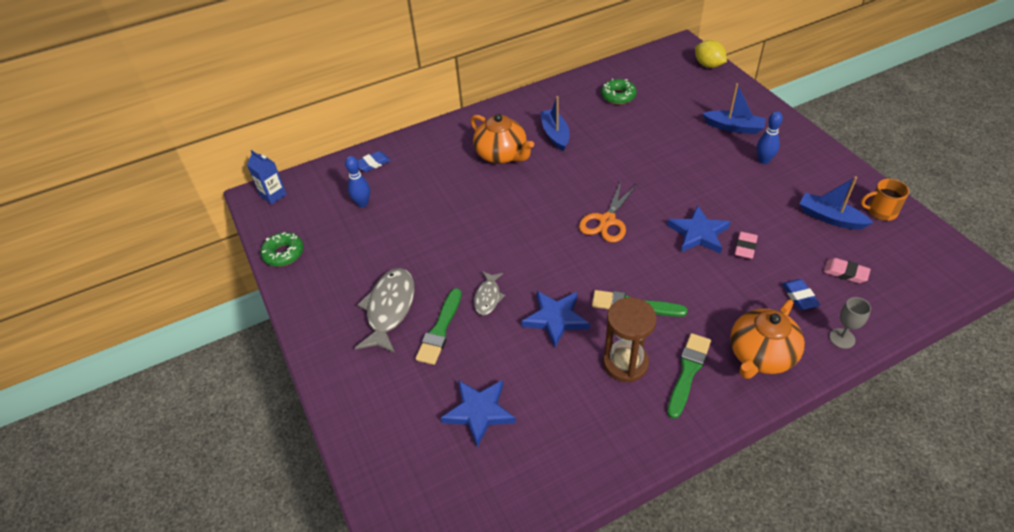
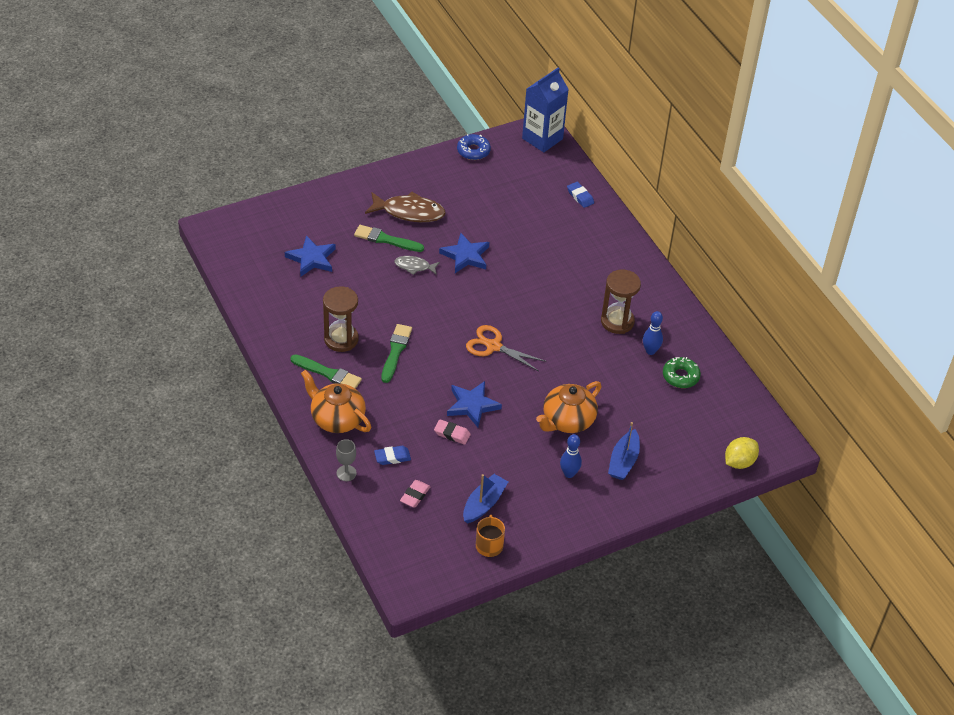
camera: 85 degrees right, 0 degrees up
blue carton [247,150,287,205] -> blue carton [522,67,569,152], size x1.80
green donut [260,232,304,266] -> blue donut [457,134,491,160]
blue bowling pin [345,156,370,207] -> blue bowling pin moved to [643,311,663,355]
grey fish [355,268,415,353] -> brown fish [365,191,446,222]
orange teapot [471,114,534,164] -> orange teapot moved to [536,381,602,433]
blue star [522,291,590,348] -> blue star moved to [439,233,489,273]
blue boat [540,96,570,151] -> brown hourglass [601,269,641,334]

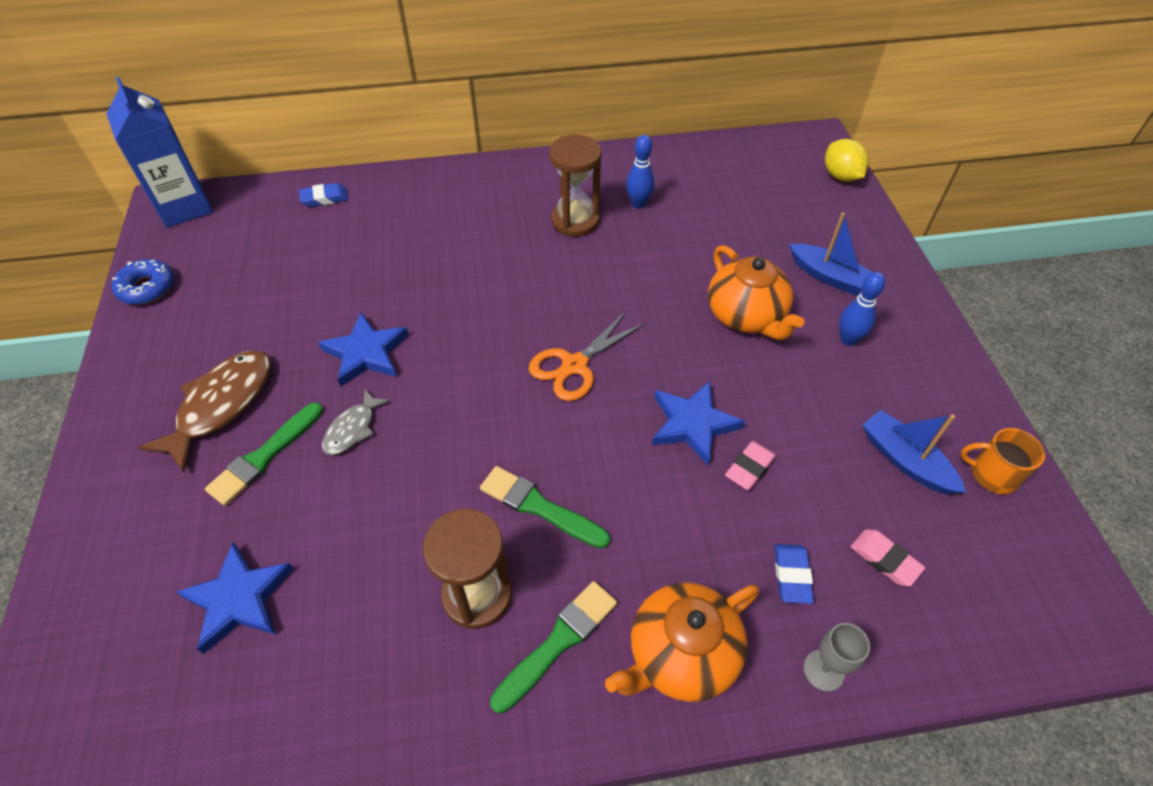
camera: 70 degrees left, 5 degrees up
green donut [663,357,701,388] -> none

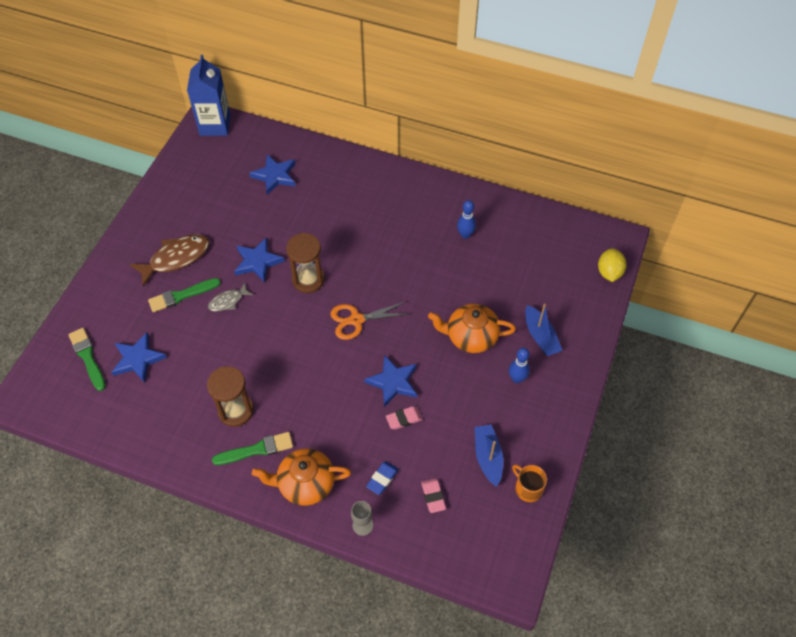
camera: 30 degrees right, 5 degrees up
blue donut [112,259,174,305] -> none
blue eraser [299,183,348,207] -> none
green brush [480,466,610,549] -> green brush moved to [68,328,106,391]
brown hourglass [549,135,602,237] -> brown hourglass moved to [286,233,325,293]
orange teapot [708,245,804,340] -> orange teapot turned 90 degrees clockwise [428,304,516,353]
none -> blue star [249,155,295,195]

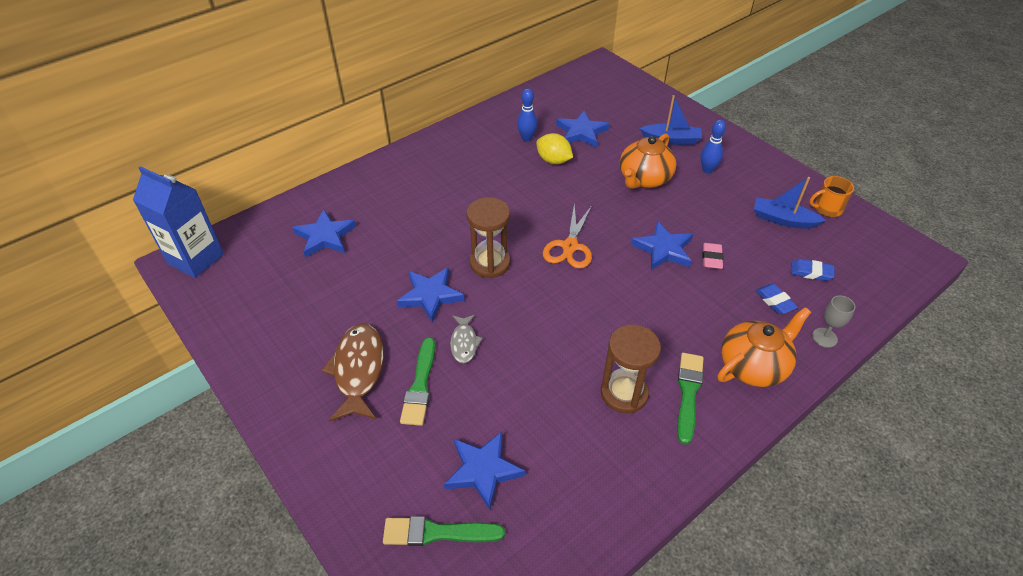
camera: 60 degrees left, 10 degrees down
orange teapot [252,448,351,506] -> orange teapot turned 150 degrees counterclockwise [718,307,811,387]
pink eraser [421,478,446,513] -> blue eraser [791,259,835,281]
yellow lemon [598,248,627,282] -> yellow lemon moved to [536,133,573,165]
none -> blue star [556,111,609,148]

